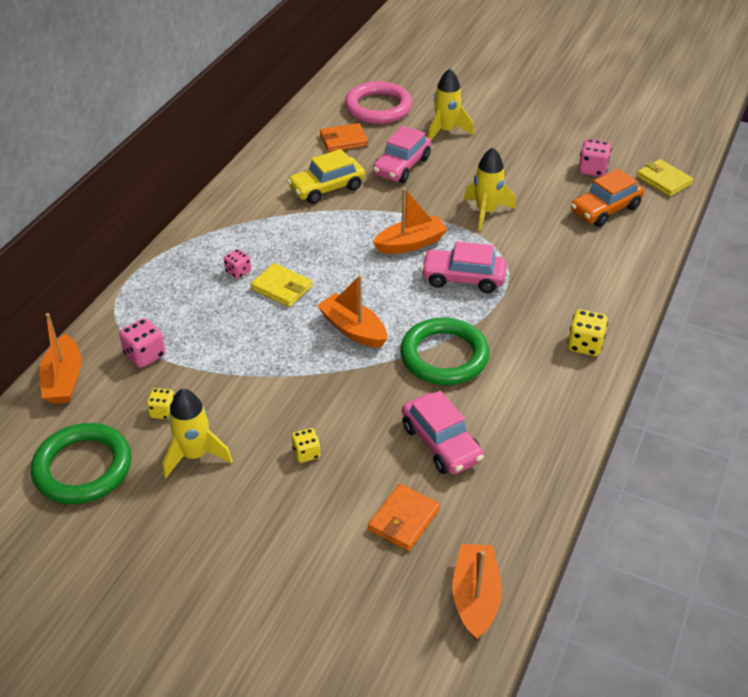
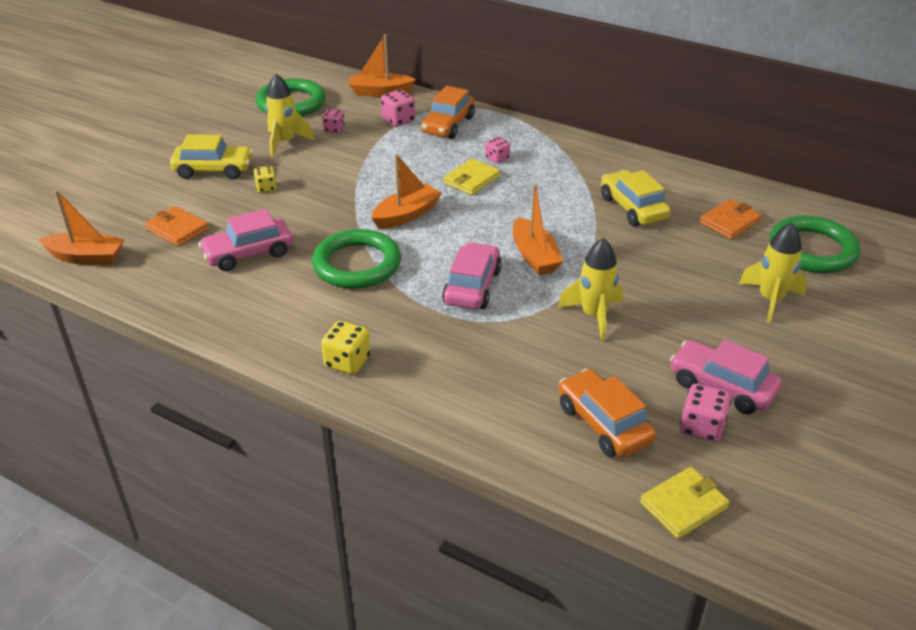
camera: 95 degrees right, 5 degrees down
yellow dice [147,388,175,420] -> pink dice [322,109,345,133]
orange wallet [320,123,368,152] -> orange wallet turned 60 degrees clockwise [700,199,762,239]
pink ring [345,81,412,124] -> green ring [769,216,860,273]
pink car [373,126,431,183] -> pink car moved to [670,339,782,414]
none -> yellow car [170,134,253,179]
none -> orange car [421,86,475,139]

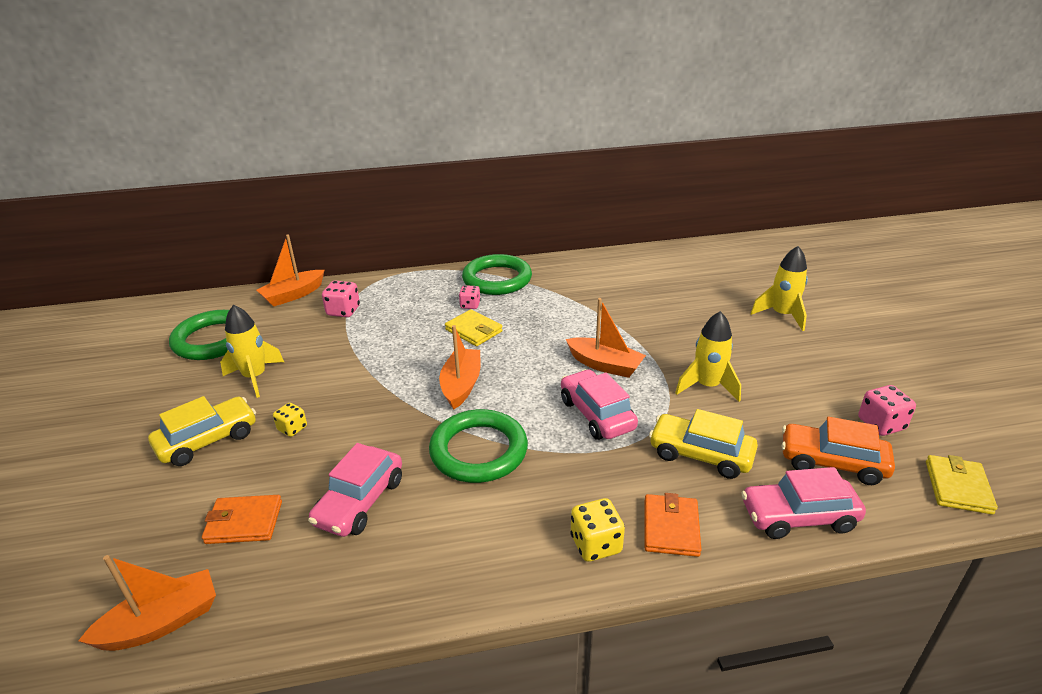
camera: 40 degrees left, 5 degrees down
pink dice [322,109,345,133] -> none
orange car [421,86,475,139] -> none
yellow wallet [444,158,500,195] -> yellow wallet turned 45 degrees counterclockwise [445,309,503,346]
yellow car [601,170,671,226] -> yellow car moved to [649,409,758,479]
pink car [670,339,782,414] -> pink car moved to [742,467,866,539]
orange wallet [700,199,762,239] -> orange wallet moved to [645,493,702,557]
green ring [769,216,860,273] -> green ring moved to [462,254,532,295]

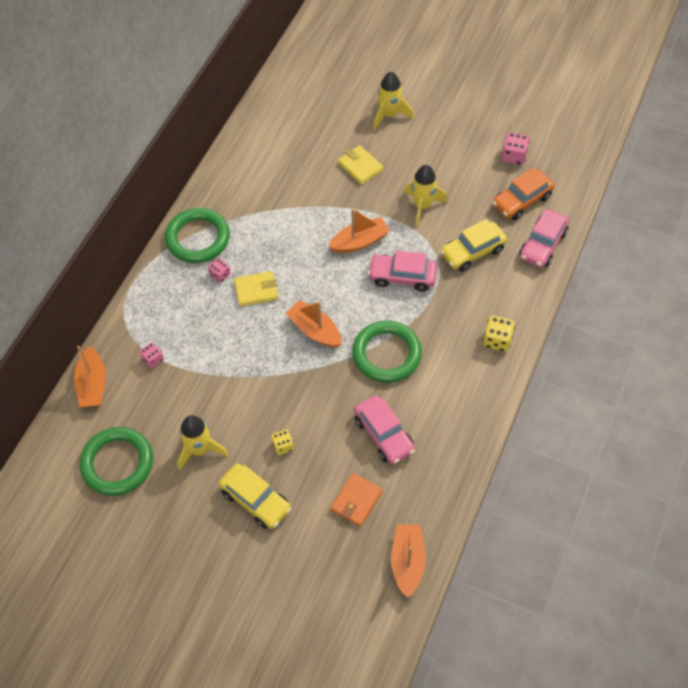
camera: 55 degrees left, 25 degrees up
yellow car [148,396,256,466] -> yellow car turned 135 degrees clockwise [219,463,291,529]
pink dice [322,281,360,317] -> pink dice [140,342,164,368], size x0.66
orange wallet [645,493,702,557] -> none
yellow wallet [926,455,998,515] -> yellow wallet moved to [338,145,383,185]

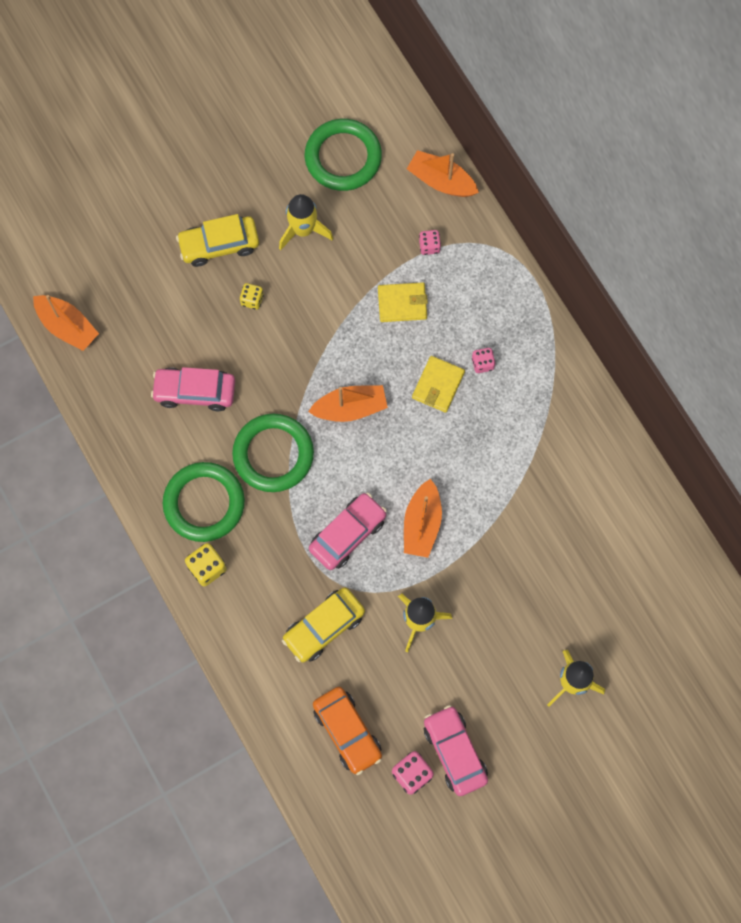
camera: 125 degrees right, 15 degrees up
green ring [165,208,230,263] -> green ring moved to [163,462,245,542]
orange wallet [330,473,383,527] -> none
yellow wallet [338,145,383,185] -> yellow wallet moved to [378,282,428,322]
yellow car [440,219,507,271] -> yellow car turned 135 degrees counterclockwise [282,587,365,662]
orange car [492,167,555,220] -> orange car turned 150 degrees clockwise [313,687,382,775]
pink car [519,209,569,268] -> pink car moved to [424,705,488,796]

